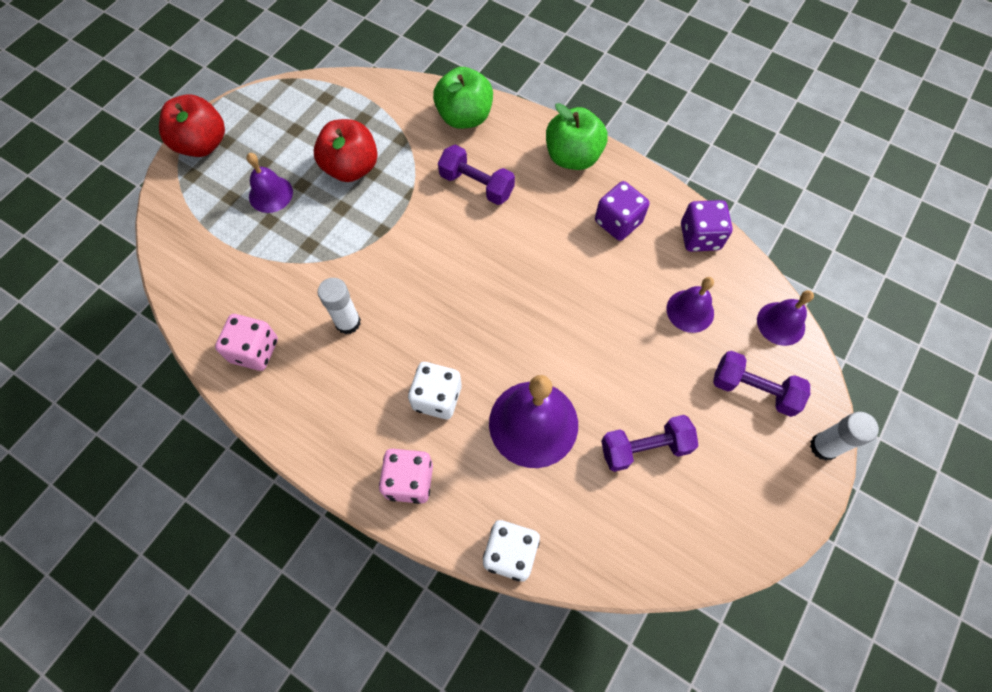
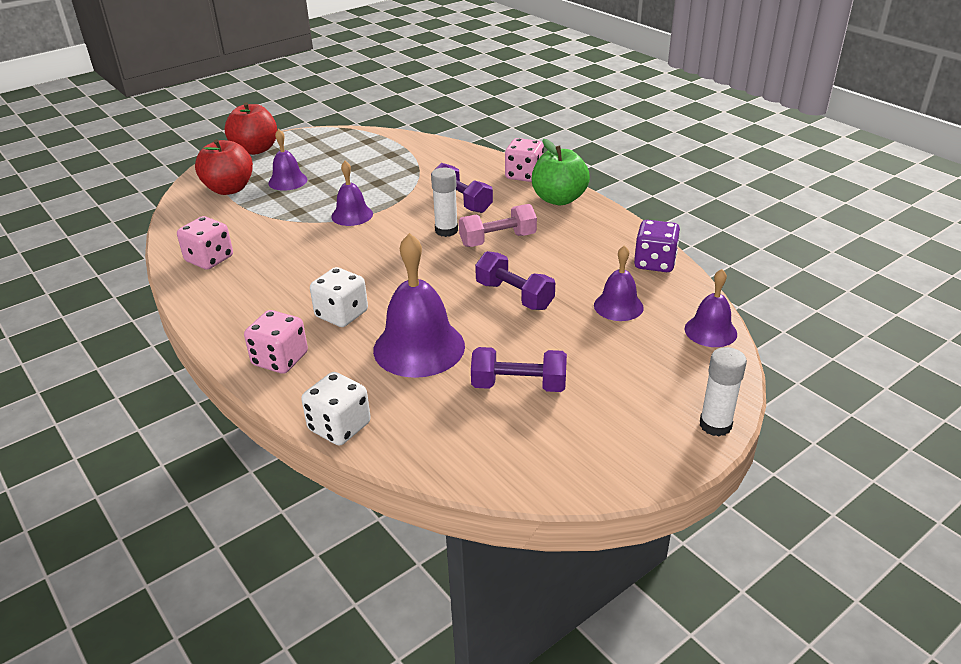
camera: 20 degrees right, 30 degrees down
red apple [314,119,378,182] -> red apple moved to [195,139,253,195]
white glue stick [318,278,361,334] -> white glue stick moved to [431,168,458,237]
green apple [433,67,493,129] -> none
purple dice [595,181,650,241] -> none
purple dumbbell [713,351,810,417] -> purple dumbbell moved to [475,251,555,310]
none -> purple bell [331,161,373,226]
none -> pink dumbbell [459,204,537,247]
none -> pink dice [505,138,544,182]

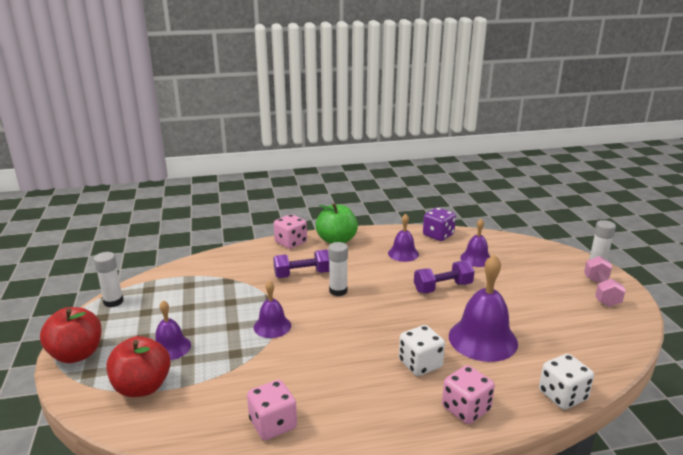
camera: 65 degrees left, 10 degrees down
pink dumbbell [459,204,537,247] -> pink dumbbell moved to [584,256,626,307]
purple dumbbell [471,347,567,392] -> none
purple bell [685,269,737,347] -> purple bell moved to [388,214,419,262]
none -> white glue stick [94,252,124,307]

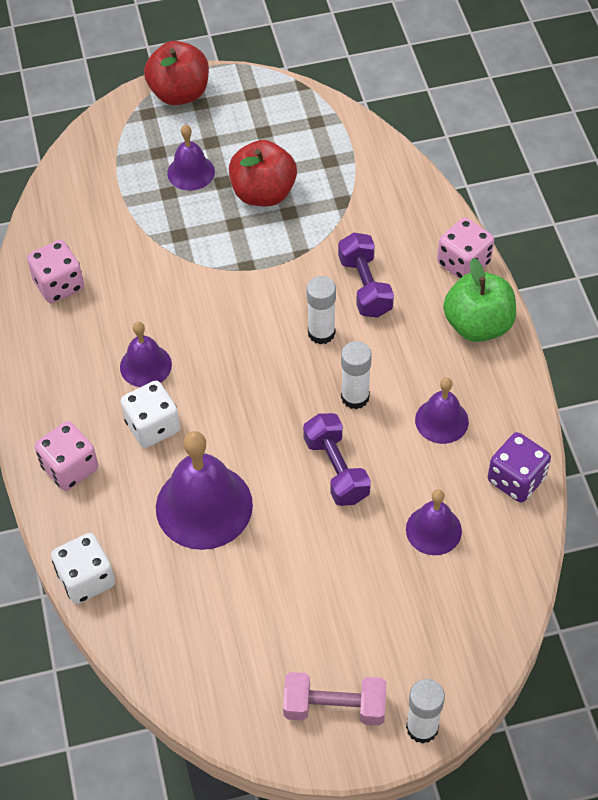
camera: 90 degrees right, 30 degrees up
white glue stick [94,252,124,307] -> white glue stick moved to [341,341,372,409]
red apple [106,336,171,397] -> red apple moved to [229,140,297,206]
purple bell [254,280,291,338] -> purple bell moved to [120,322,172,387]

